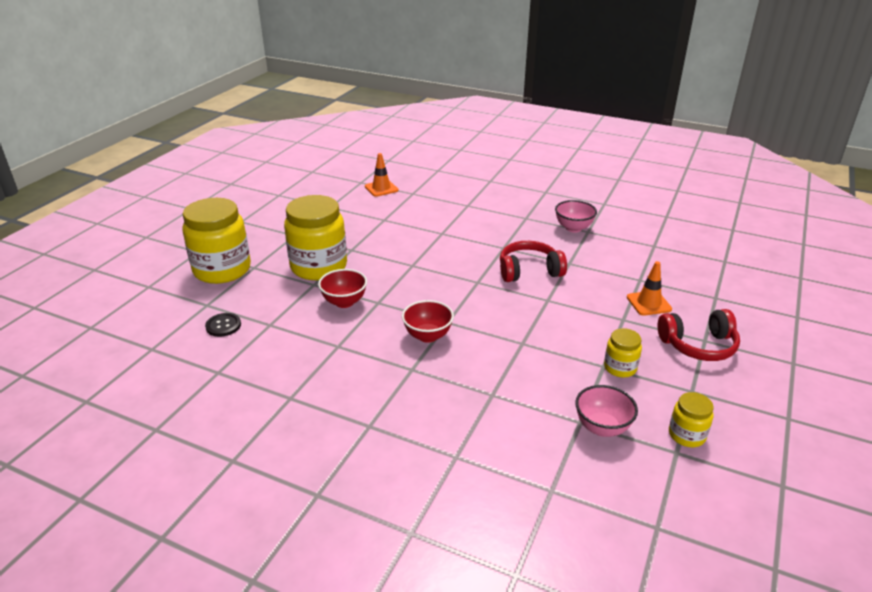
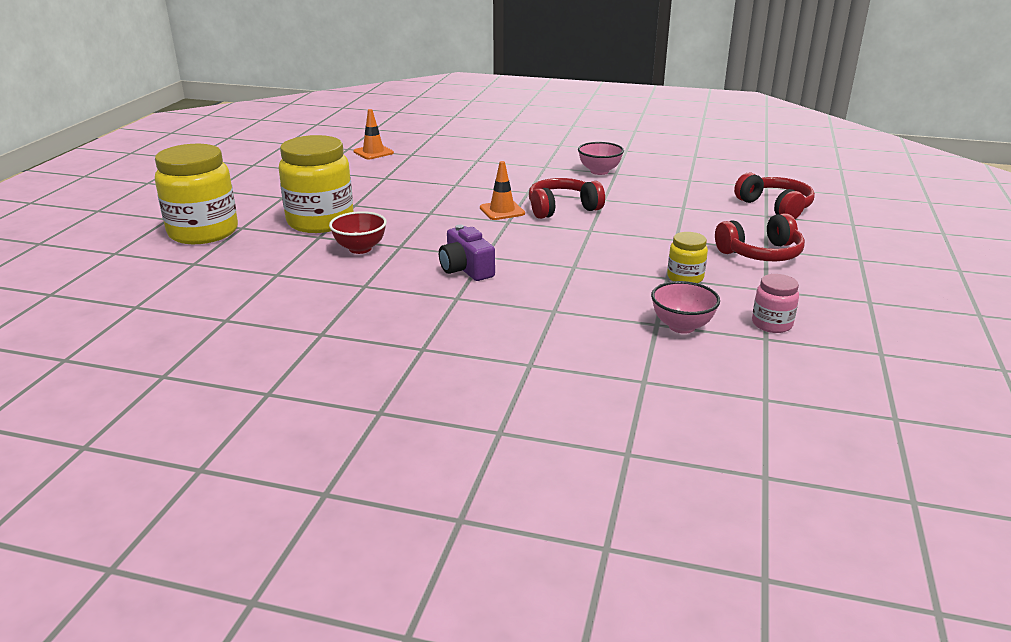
camera: 10 degrees left, 5 degrees down
black button [205,313,241,337] -> none
red bowl [402,300,454,343] -> purple camera [439,225,495,281]
orange traffic cone [627,261,672,316] -> orange traffic cone moved to [480,161,525,220]
yellow jar [669,392,714,447] -> pink jar [752,274,799,333]
none -> red headphones [734,172,815,219]

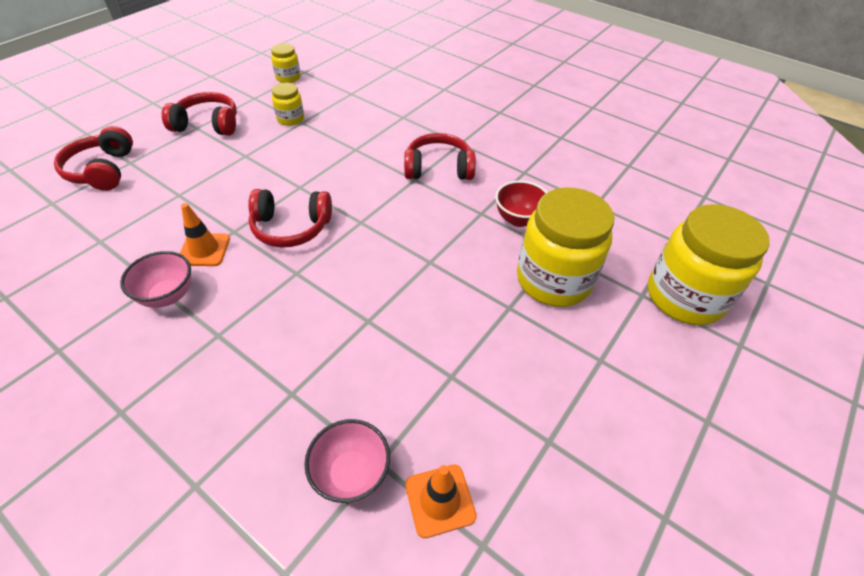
camera: 160 degrees left, 20 degrees up
purple camera [439,225,495,281] -> red headphones [404,133,476,180]
orange traffic cone [480,161,525,220] -> orange traffic cone moved to [180,203,230,266]
pink bowl [651,281,720,334] -> pink bowl moved to [305,419,390,503]
pink jar [752,274,799,333] -> yellow jar [271,43,300,83]

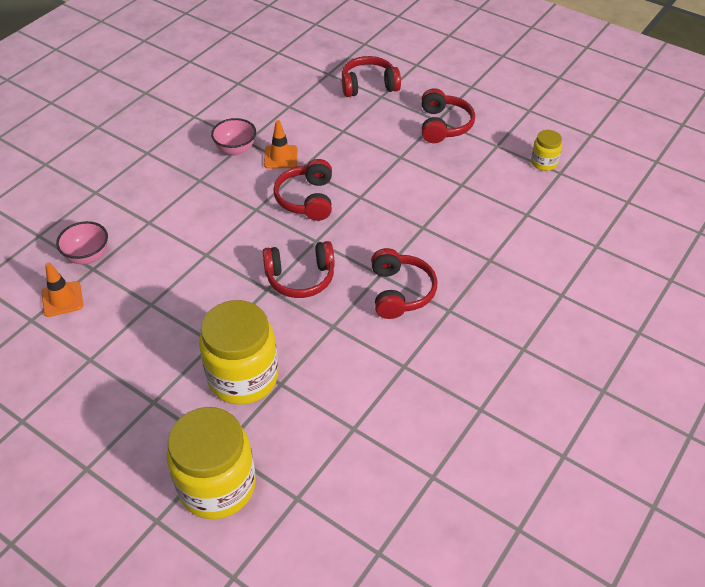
camera: 90 degrees right, 0 degrees up
yellow jar [272,83,304,126] -> none
red bowl [495,181,547,227] -> none
none -> red headphones [263,241,335,298]

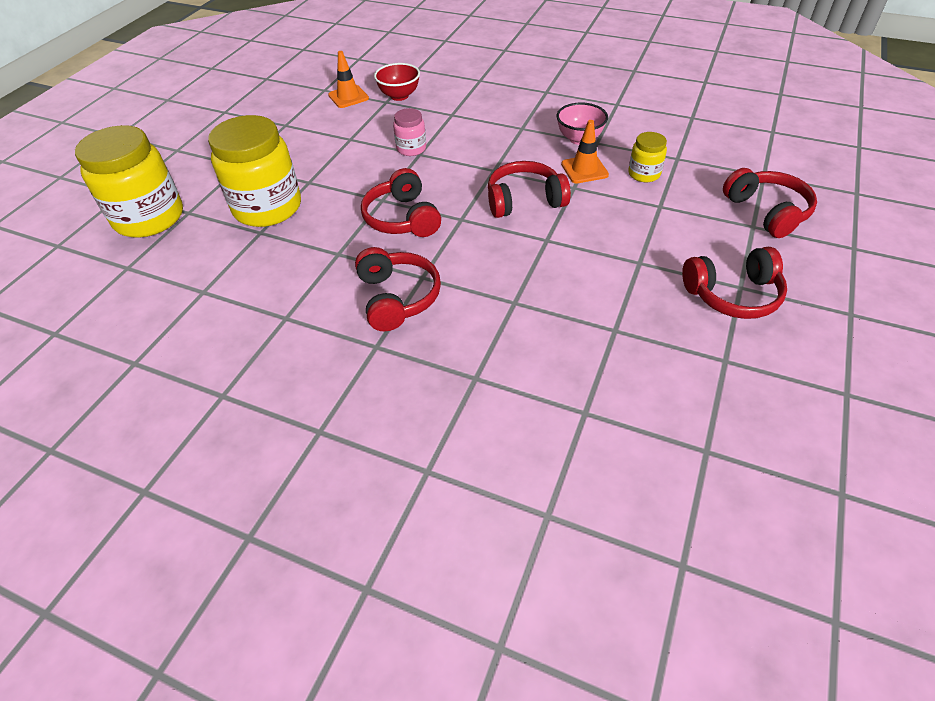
camera: 80 degrees right, 0 degrees up
pink bowl [56,221,108,265] -> red bowl [374,63,420,101]
red headphones [371,248,437,319] -> red headphones turned 90 degrees counterclockwise [355,247,441,331]
yellow jar [531,130,562,171] -> yellow jar moved to [628,132,667,182]
none -> pink jar [393,108,426,156]

